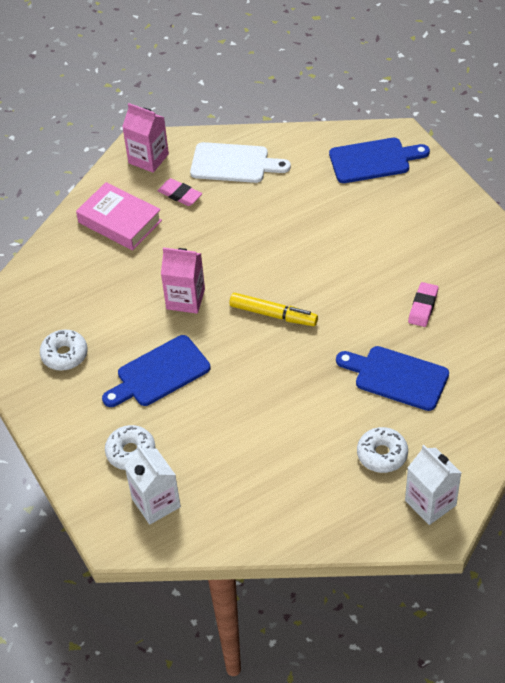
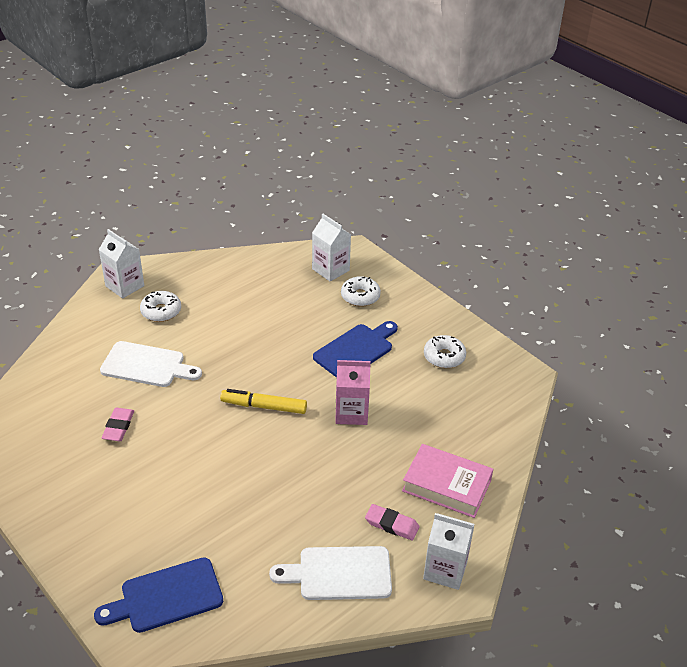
camera: 165 degrees right, 10 degrees down
pink carton [122,103,169,173] -> white carton [423,513,475,590]
blue cutting board [336,346,449,411] -> white cutting board [100,341,202,387]

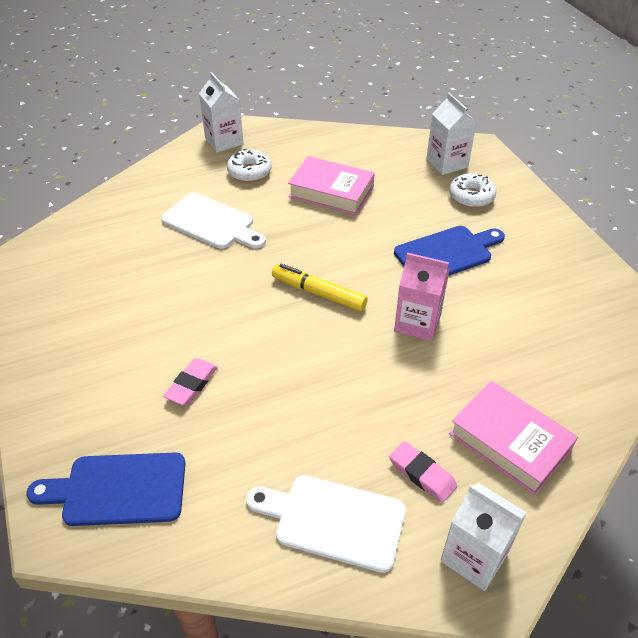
camera: 20 degrees right, 5 degrees up
pink eraser [101,408,134,441] -> pink eraser moved to [163,358,218,405]
white donut [424,335,466,368] -> none
none -> pink book [288,156,375,215]

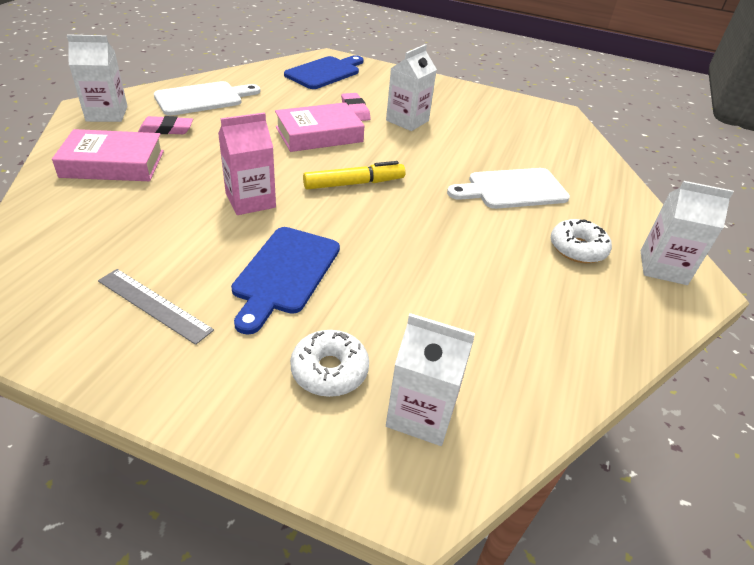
camera: 130 degrees right, 5 degrees down
pink book [288,156,375,215] -> pink book moved to [275,102,365,152]
none -> grey ruler [98,269,214,345]
none -> white carton [386,44,437,131]

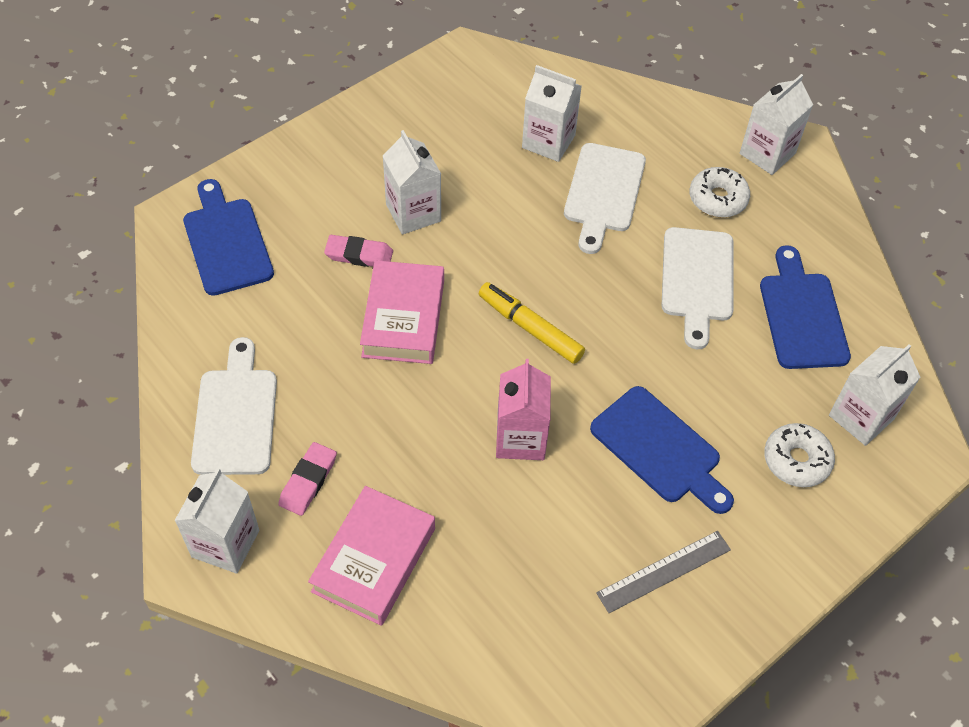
camera: 60 degrees left, 15 degrees up
yellow marker [303,161,406,189] -> yellow marker turned 60 degrees counterclockwise [479,282,585,364]
none -> white carton [522,65,582,162]
none -> white cutting board [661,227,733,349]
none -> blue cutting board [760,245,851,369]

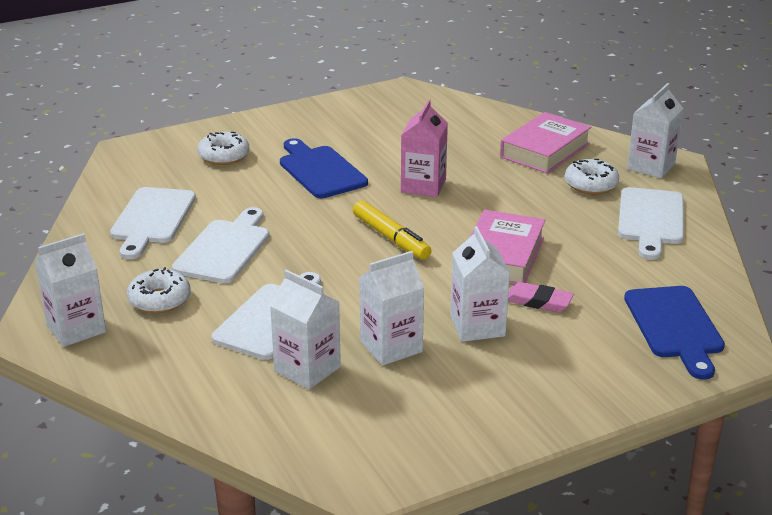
camera: 165 degrees left, 25 degrees down
pink eraser [278,442,337,516] -> white donut [565,159,619,194]
grey ruler [596,531,731,613] -> none
blue cutting board [760,245,851,369] -> white cutting board [110,187,196,259]
white carton [829,344,921,446] -> white carton moved to [359,251,425,366]

